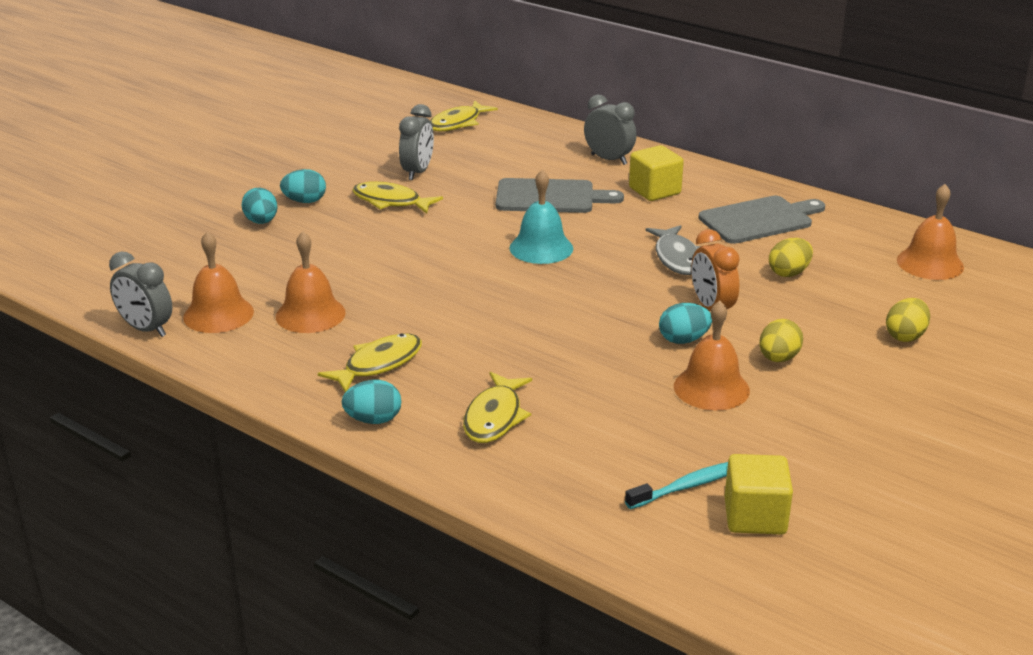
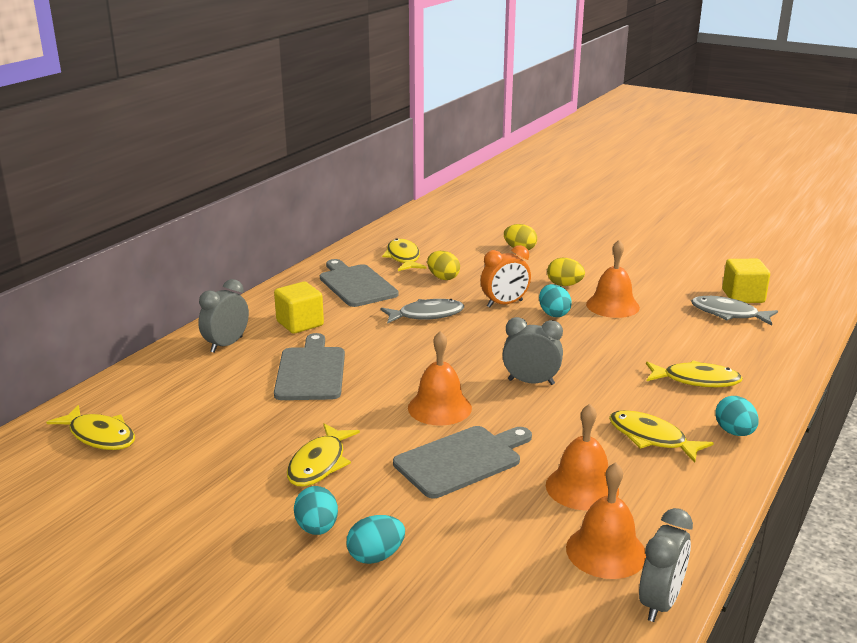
camera: 95 degrees left, 5 degrees down
grey clock [399,104,434,180] -> grey clock moved to [503,317,563,385]
turquoise bell [509,170,573,264] -> none
turquoise toothbrush [625,462,728,509] -> grey fish [691,296,778,326]
orange bell [897,184,964,280] -> orange bell moved to [408,331,472,426]
none -> yellow fish [382,239,426,271]
none -> grey cutting board [393,426,532,498]

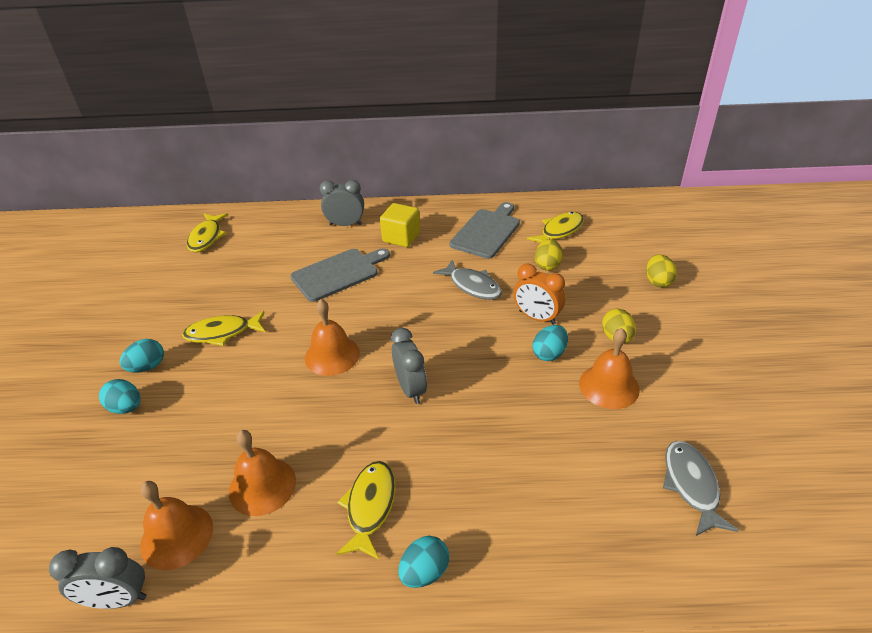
camera: 60 degrees right, 15 degrees up
grey cutting board [393,426,532,498] -> none
yellow fish [646,360,743,388] -> none
yellow cube [722,259,770,303] -> none

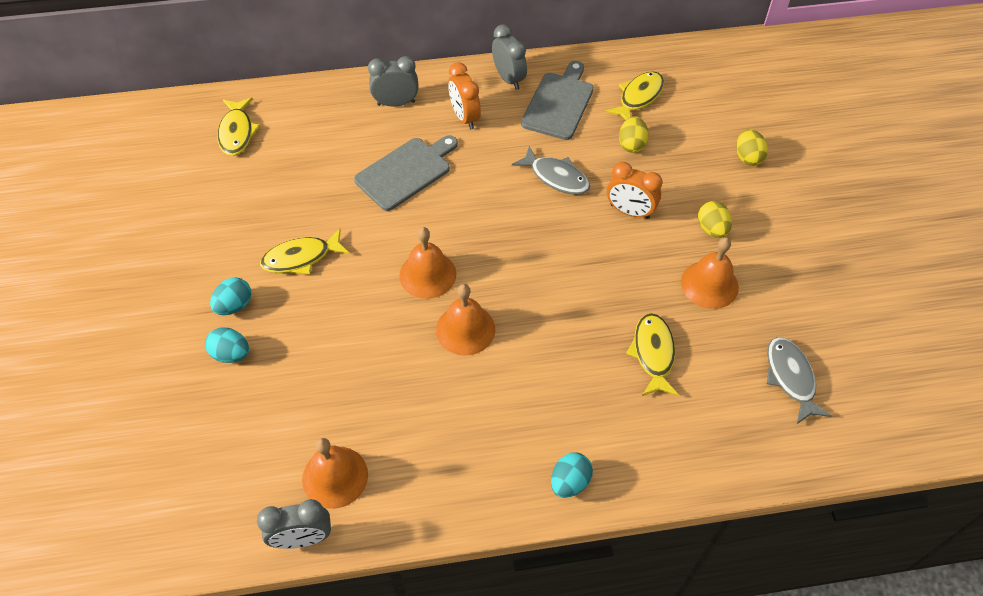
camera: 10 degrees left, 15 degrees up
orange bell [229,430,296,516] -> orange bell moved to [436,284,495,356]
yellow fish [337,461,396,560] -> yellow fish moved to [626,313,679,396]
yellow cube [380,203,420,247] -> orange clock [448,62,481,130]
grey clock [391,328,427,404] -> grey clock moved to [492,24,527,90]
turquoise egg [532,325,568,361] -> none

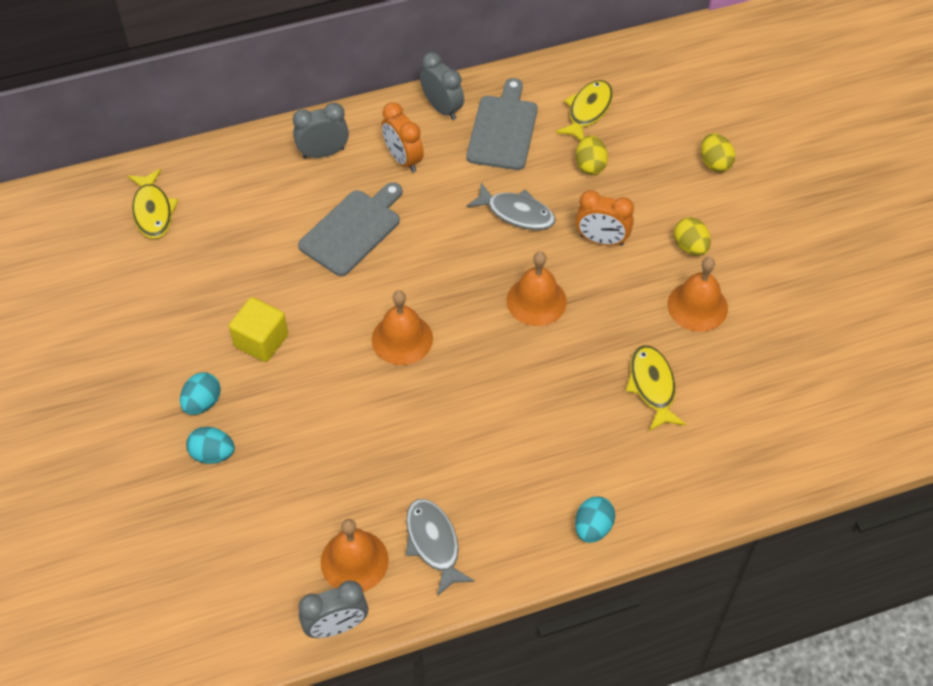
camera: 10 degrees left, 0 degrees up
yellow fish [260,229,350,275] -> yellow cube [229,297,288,362]
orange bell [436,284,495,356] -> orange bell moved to [507,252,567,326]
grey fish [767,337,832,424] -> grey fish moved to [406,499,475,596]

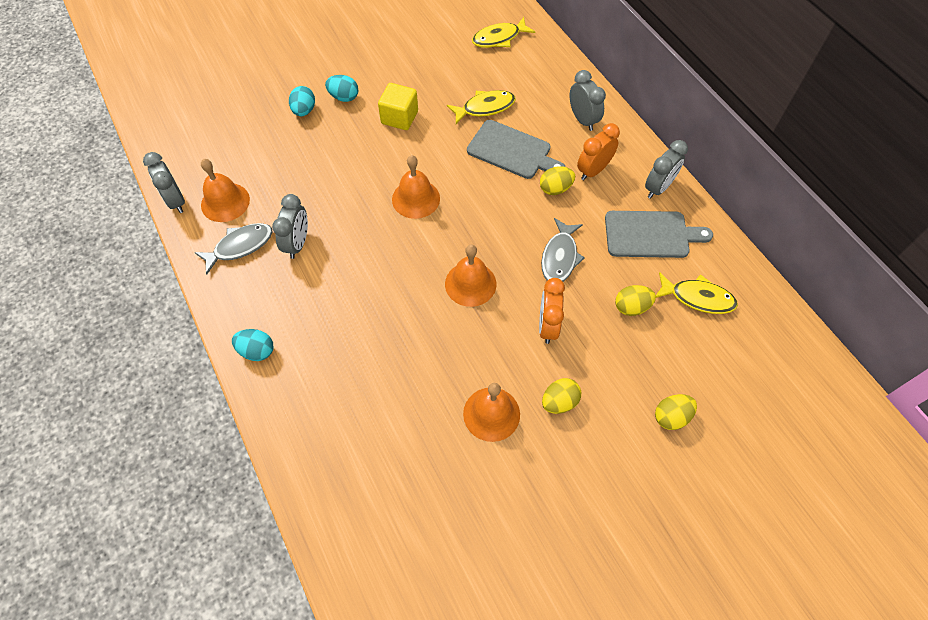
camera: 80 degrees right, 5 degrees up
yellow fish [626,345,686,431] -> yellow fish moved to [447,90,516,124]
none -> grey clock [272,194,308,259]
none -> yellow egg [540,166,575,195]

